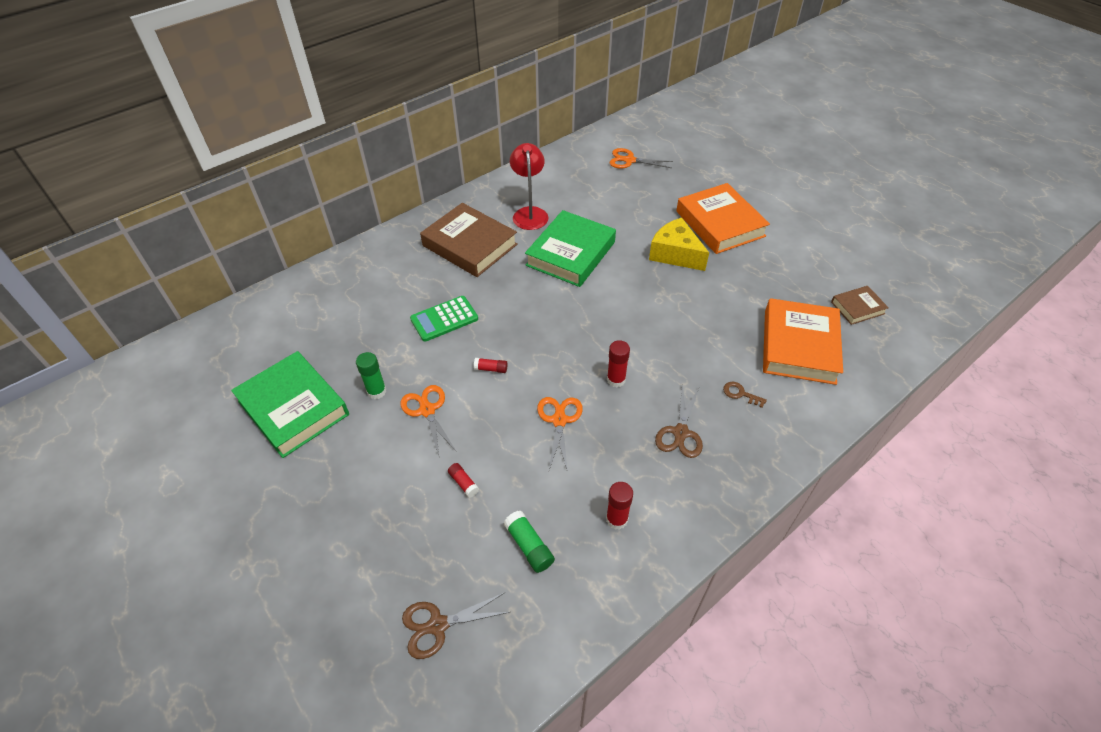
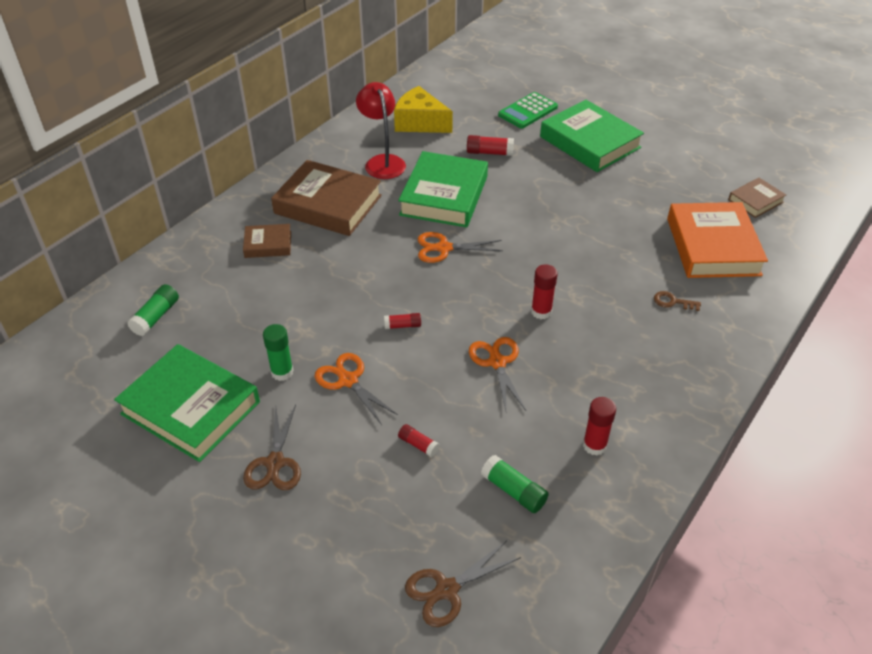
camera: 15 degrees left, 5 degrees down
green calculator [410,296,478,342] -> green calculator moved to [498,92,558,128]
orange scissors [609,148,673,168] -> orange scissors moved to [418,232,503,263]
yellow cheese [649,218,709,271] -> yellow cheese moved to [394,86,453,133]
brown scissors [655,385,703,458] -> brown scissors moved to [243,405,301,490]
orange book [676,183,770,254] -> green book [540,100,644,172]
none -> green glue stick [127,284,179,336]
none -> brown book [243,224,291,258]
none -> red glue stick [467,135,514,156]

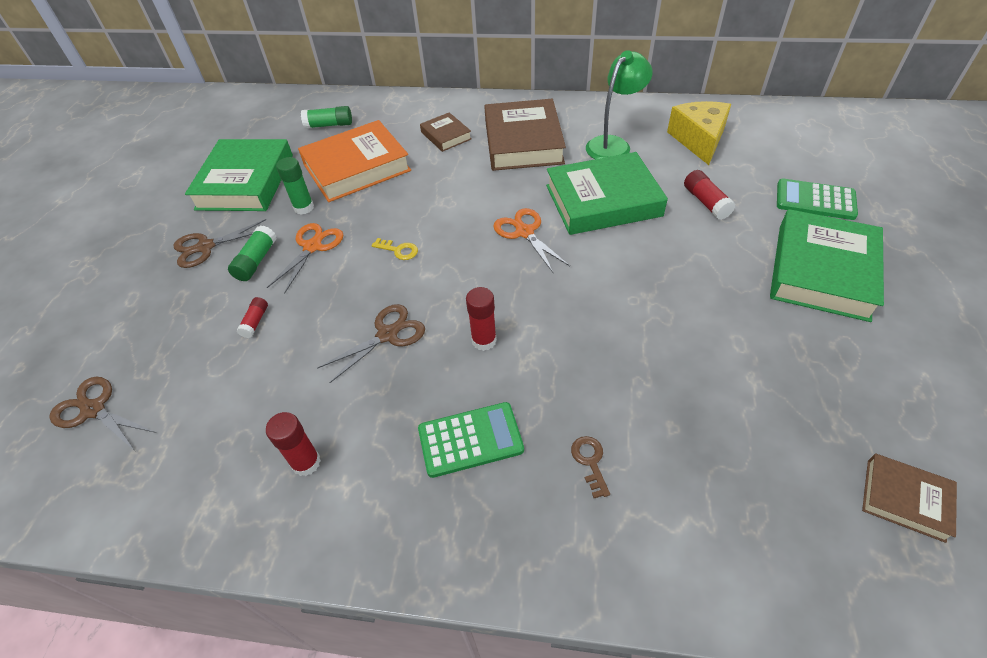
camera: 65 degrees right, 5 degrees up
red lamp [356,82,406,179] -> green lamp [586,50,653,159]
red glue stick [384,313,421,329] -> yellow key [372,238,418,260]
orange scissors [469,337,526,411] -> brown scissors [317,304,425,383]
green glue stick [481,455,548,513] -> green glue stick moved to [228,225,277,281]
orange book [667,202,768,278] -> orange book moved to [298,120,411,202]
none -> green calculator [418,402,524,478]

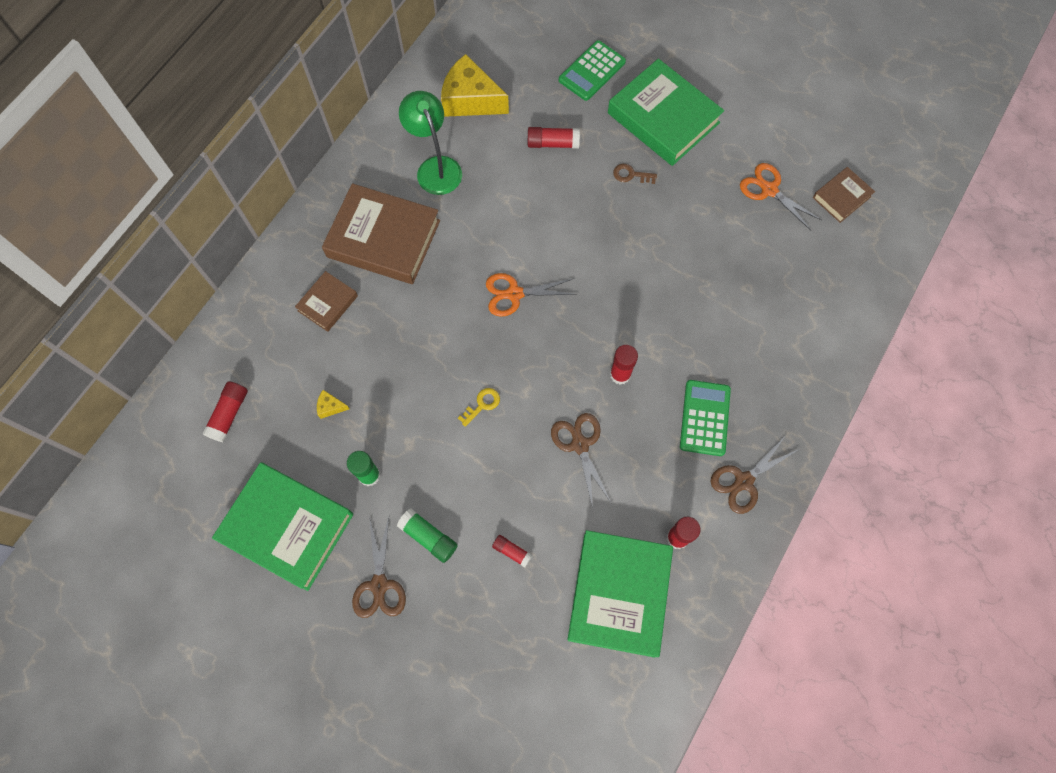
camera: 70 degrees left, 20 degrees up
brown scissors [49,377,156,451] -> brown scissors moved to [710,435,798,514]
orange scissors [267,223,343,294] -> orange scissors moved to [740,163,821,231]
orange book [298,120,411,202] -> yellow cheese [317,390,349,419]
green glue stick [301,106,352,129] -> red glue stick [202,381,248,442]
brown book [420,112,472,152] -> brown book turned 45 degrees counterclockwise [295,271,358,332]
green book [546,152,668,235] -> green book moved to [567,530,673,658]
brown key [571,436,610,498] -> brown key moved to [613,164,657,184]

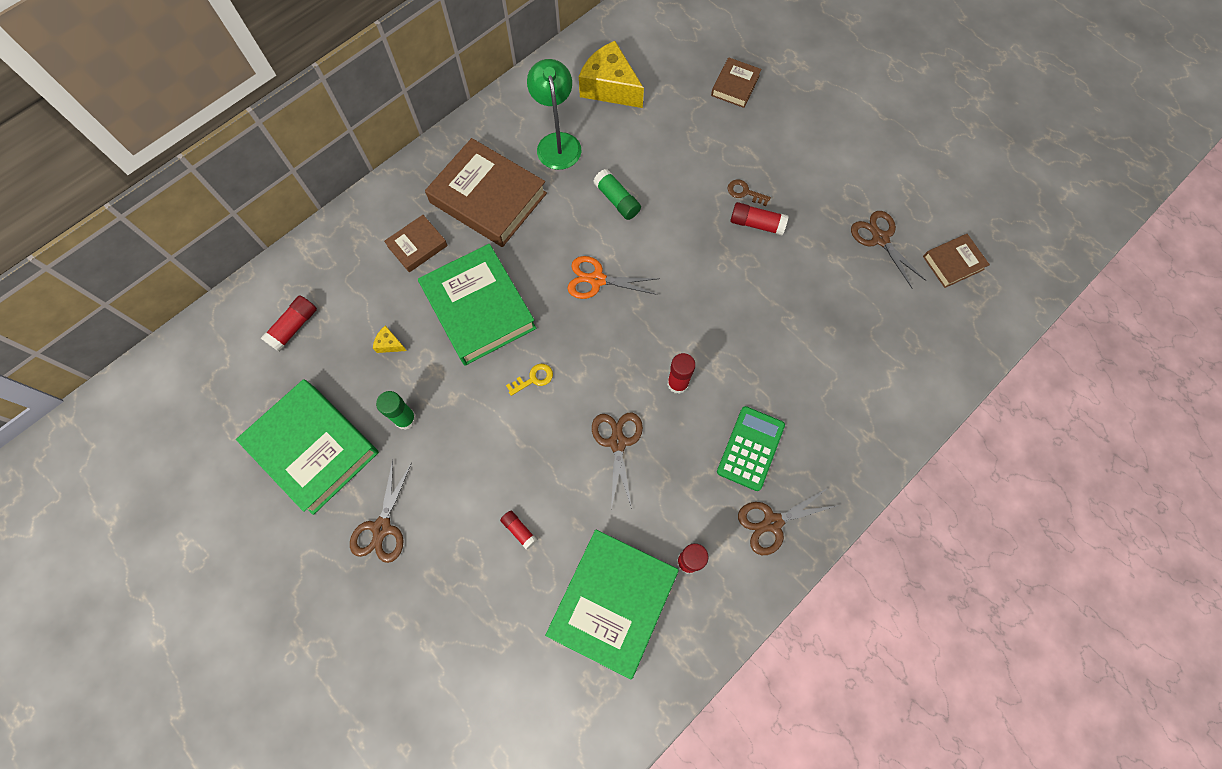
camera: 15 degrees right, 0 degrees up
green glue stick [397,508,458,563] -> green glue stick moved to [593,169,641,220]
red glue stick [528,127,580,149] -> red glue stick moved to [730,202,789,235]
green calculator [559,40,626,101] -> brown book [711,58,761,108]
green book [608,59,724,166] -> green book moved to [418,244,536,366]
orange scissors [740,163,821,231] -> brown scissors [851,211,927,289]

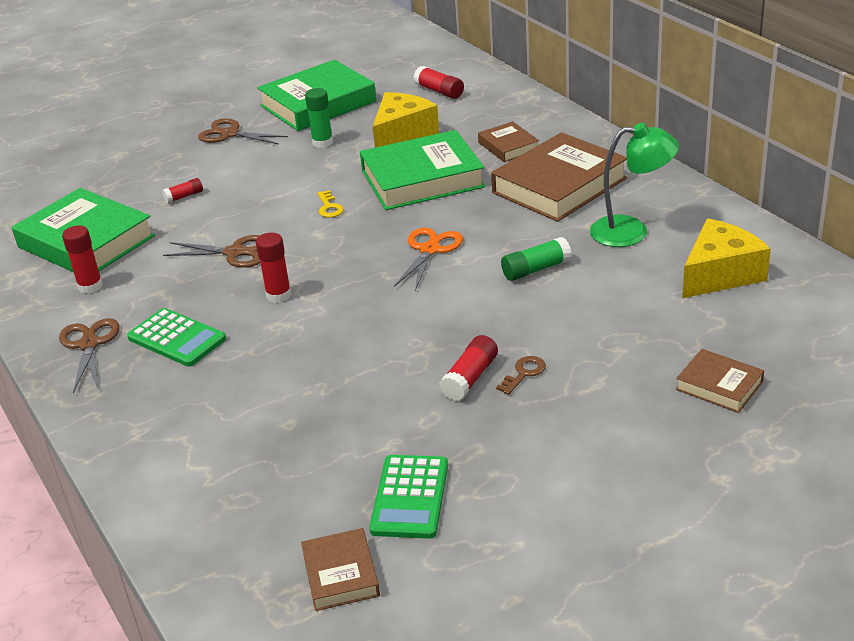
camera: 105 degrees right, 35 degrees down
yellow cheese [373,325,407,353] -> yellow cheese [373,92,439,147], size x2.45
brown scissors [851,211,927,289] -> green calculator [369,455,448,539]

